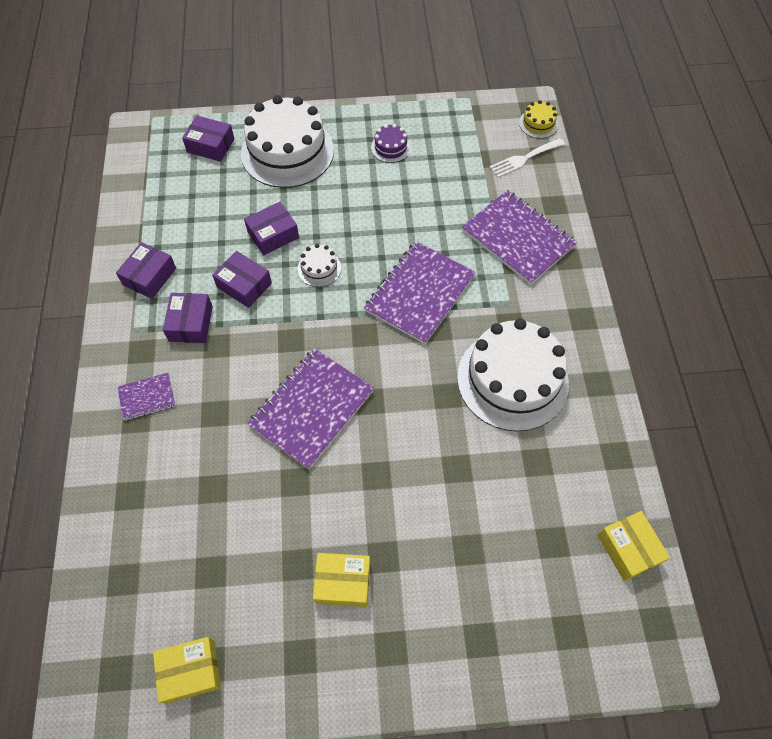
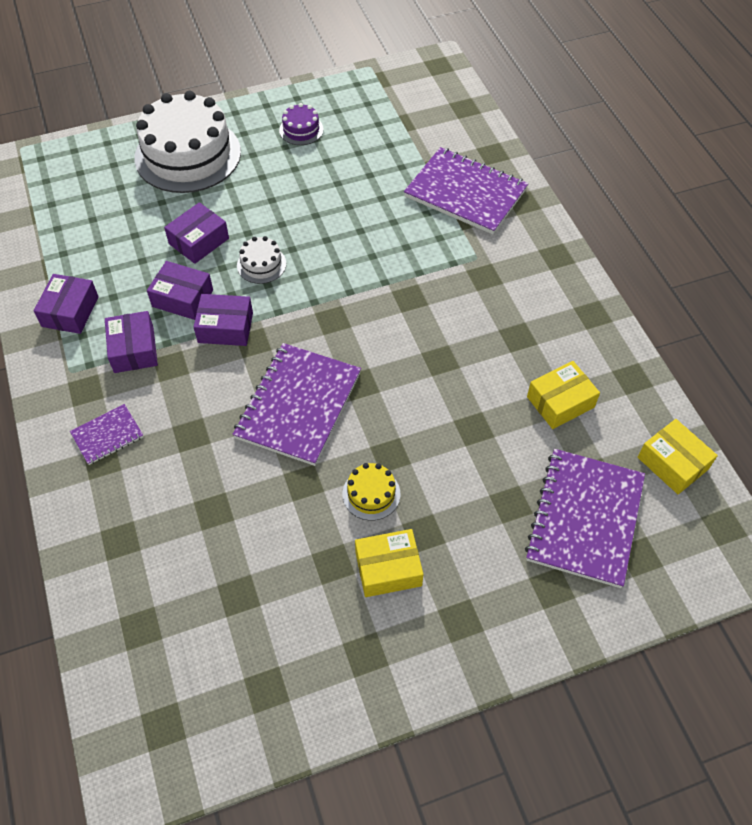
camera: 15 degrees left, 5 degrees down
yellow box [153,637,221,704] -> yellow box moved to [527,361,600,429]
purple box [182,116,234,162] -> purple box moved to [194,294,253,346]
purple notebook [364,241,476,344] -> purple notebook moved to [525,449,645,588]
white cake [457,318,569,432] -> none
white fork [489,138,565,178] -> none
yellow cake [519,100,558,138] -> yellow cake moved to [342,463,401,521]

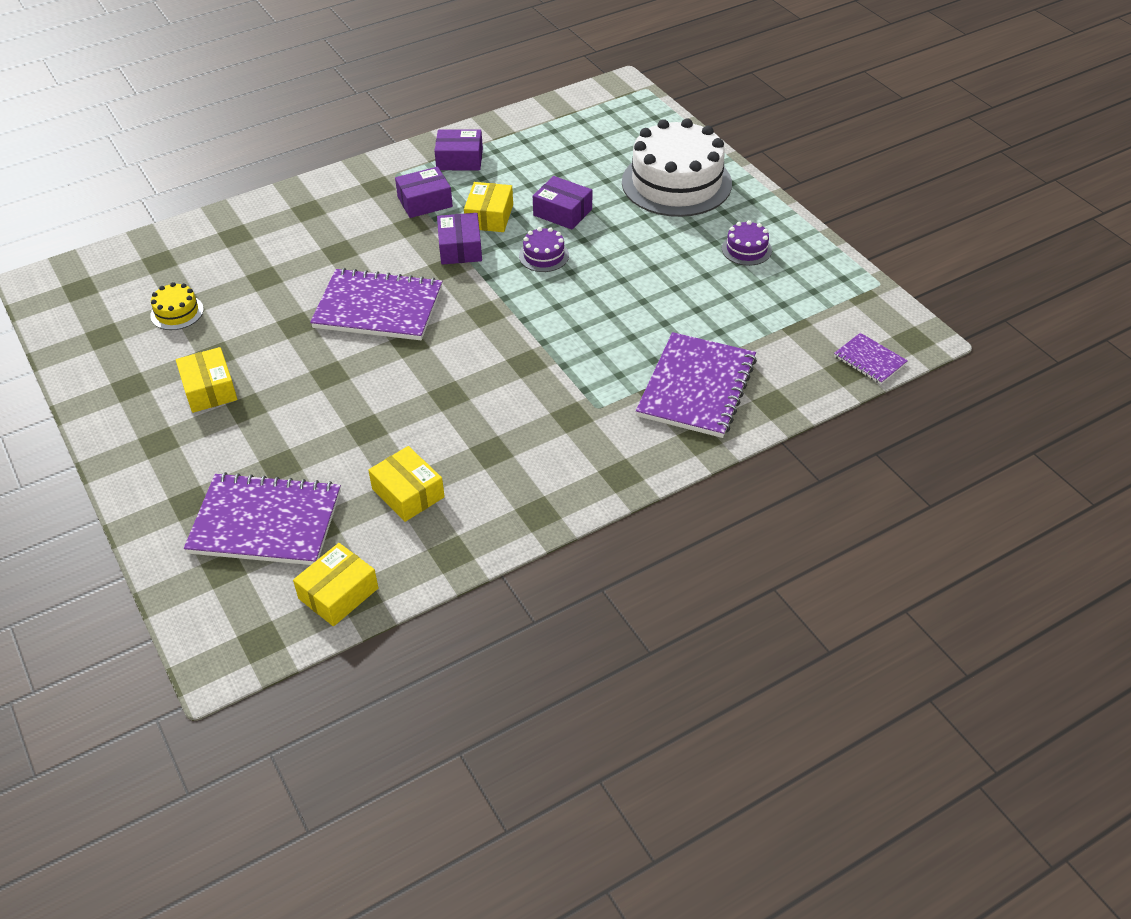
camera: 80 degrees right, 10 degrees down
purple notebook [70,404,143,465] -> purple notebook moved to [834,333,908,384]
purple box [147,261,213,320] -> yellow box [464,182,513,232]
white cake [237,236,286,284] -> purple cake [519,227,569,272]
yellow cake [342,463,401,521] -> yellow cake moved to [150,282,204,330]

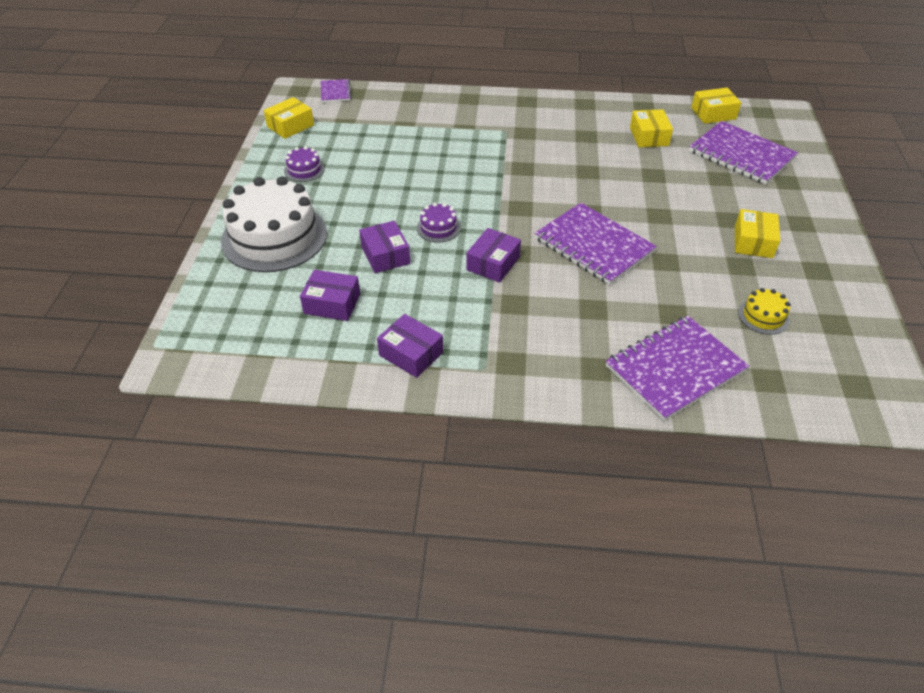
camera: 145 degrees left, 0 degrees up
purple box [395,167,453,218] -> purple box moved to [300,270,360,321]
yellow box [464,182,513,232] -> yellow box moved to [264,97,314,139]
purple notebook [636,332,757,438] -> purple notebook moved to [606,316,749,421]

